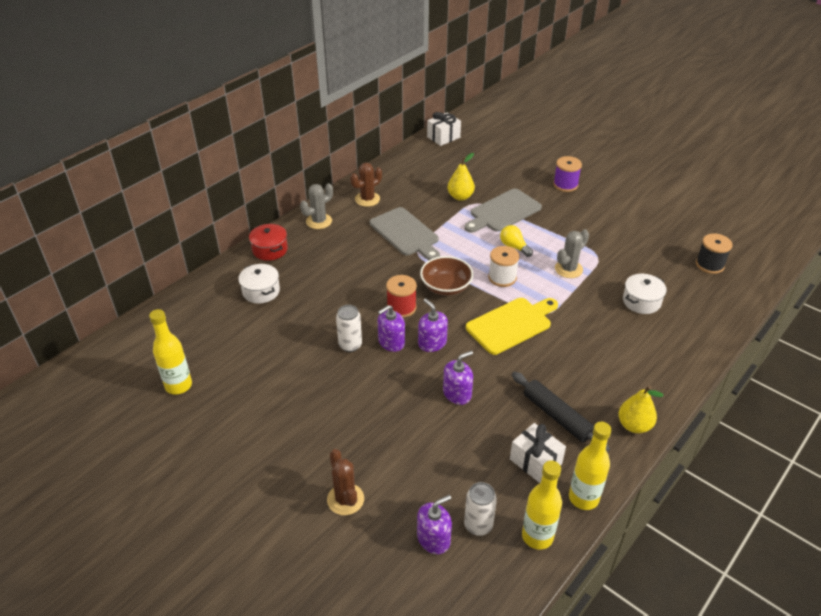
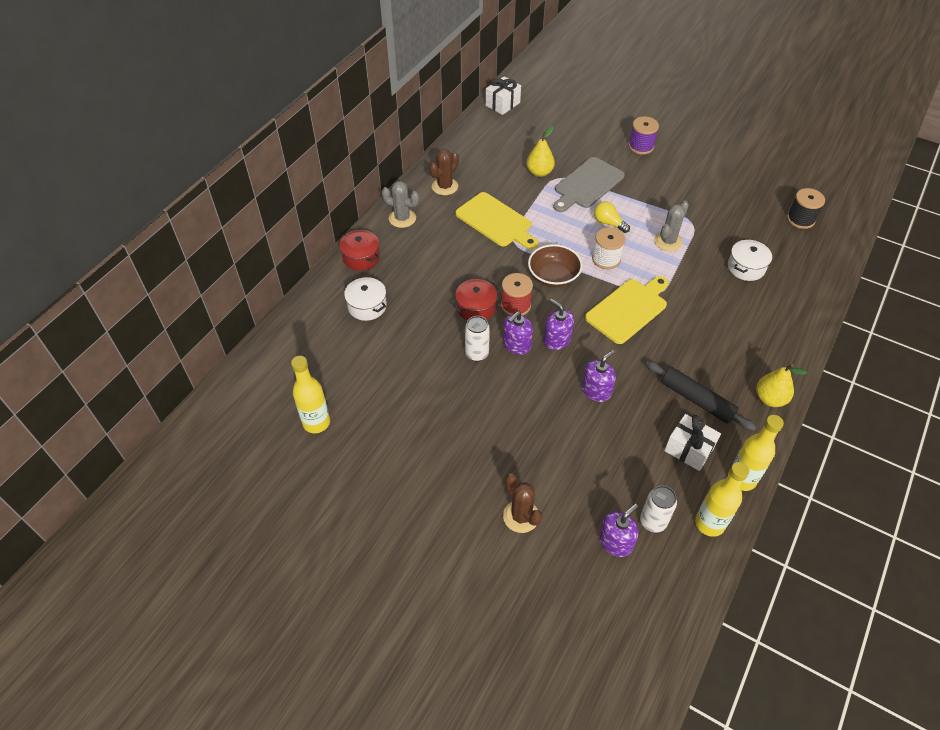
camera: 10 degrees left, 10 degrees up
grey cactus [300,183,333,229] -> grey cactus turned 75 degrees clockwise [382,181,419,228]
grey cutting board [370,207,440,260] -> yellow cutting board [455,192,538,250]
none -> red pot [453,279,500,321]

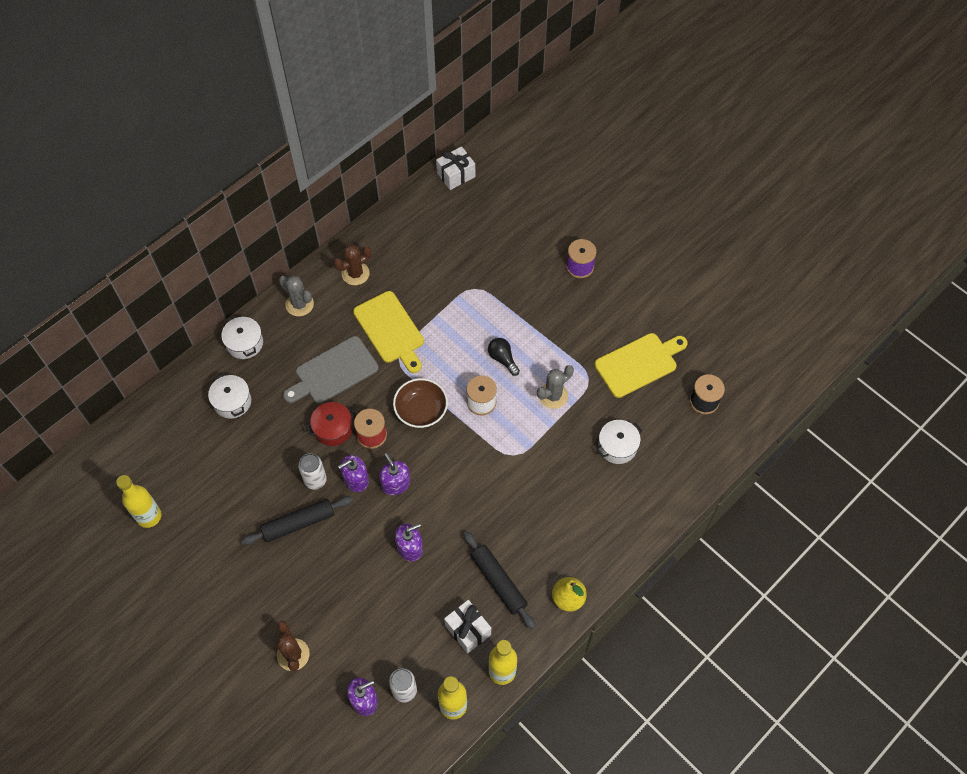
camera: 15 degrees right, 10 degrees up
red pot [339,230,380,271] -> white pot [221,315,263,359]
yellow pear [526,126,555,177] -> none
grey cutting board [553,157,625,212] -> grey cutting board moved to [283,336,379,404]
yellow cutting board [585,276,669,344] -> yellow cutting board moved to [594,333,688,398]
yellow light bulb [594,202,630,233] -> black light bulb [488,338,520,376]
none -> black rolling pin [241,496,353,545]

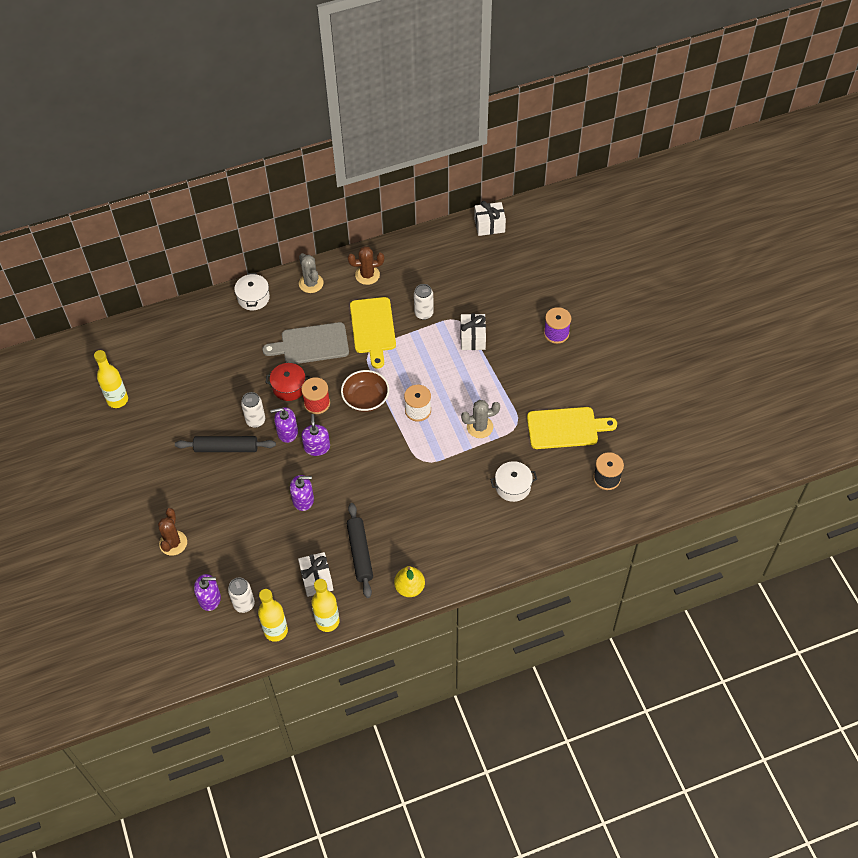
camera: 25 degrees right, 5 degrees down
white pot [208,373,251,419] -> none
black light bulb [488,338,520,376] -> none
none -> white can [414,284,434,320]
none -> white gift [460,314,486,350]

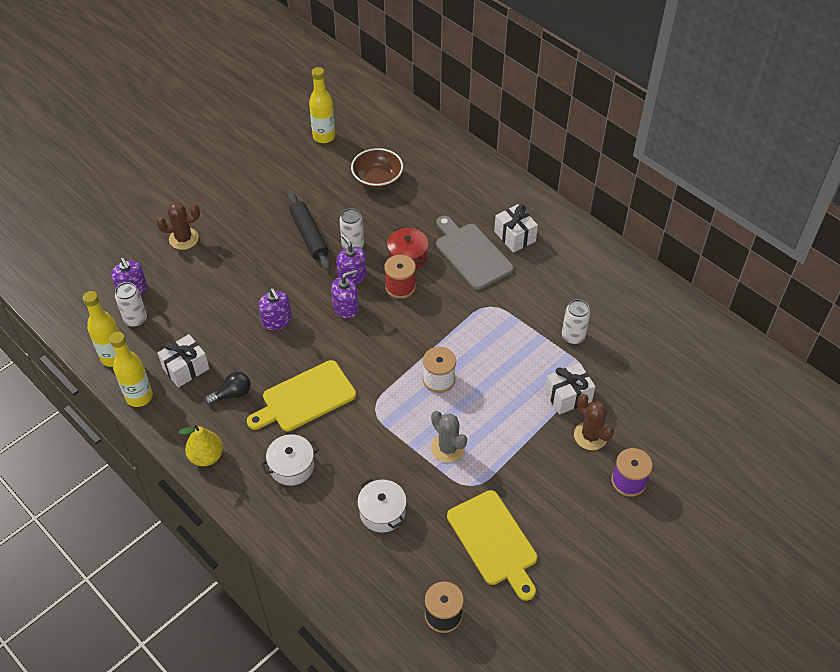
camera: 65 degrees right, 5 degrees down
white pot [234,273,270,310] -> white pot moved to [261,434,319,486]
grey cactus [299,253,324,293] -> none
brown bowl [341,370,389,412] -> brown bowl moved to [351,148,403,189]
black rolling pin [347,503,373,598] -> black light bulb [205,372,251,405]
brown cactus [348,246,384,285] -> brown cactus moved to [574,394,614,450]
yellow cutting board [350,297,396,369] -> yellow cutting board moved to [247,360,356,431]
white gift [474,201,506,236] -> white gift moved to [494,204,538,253]

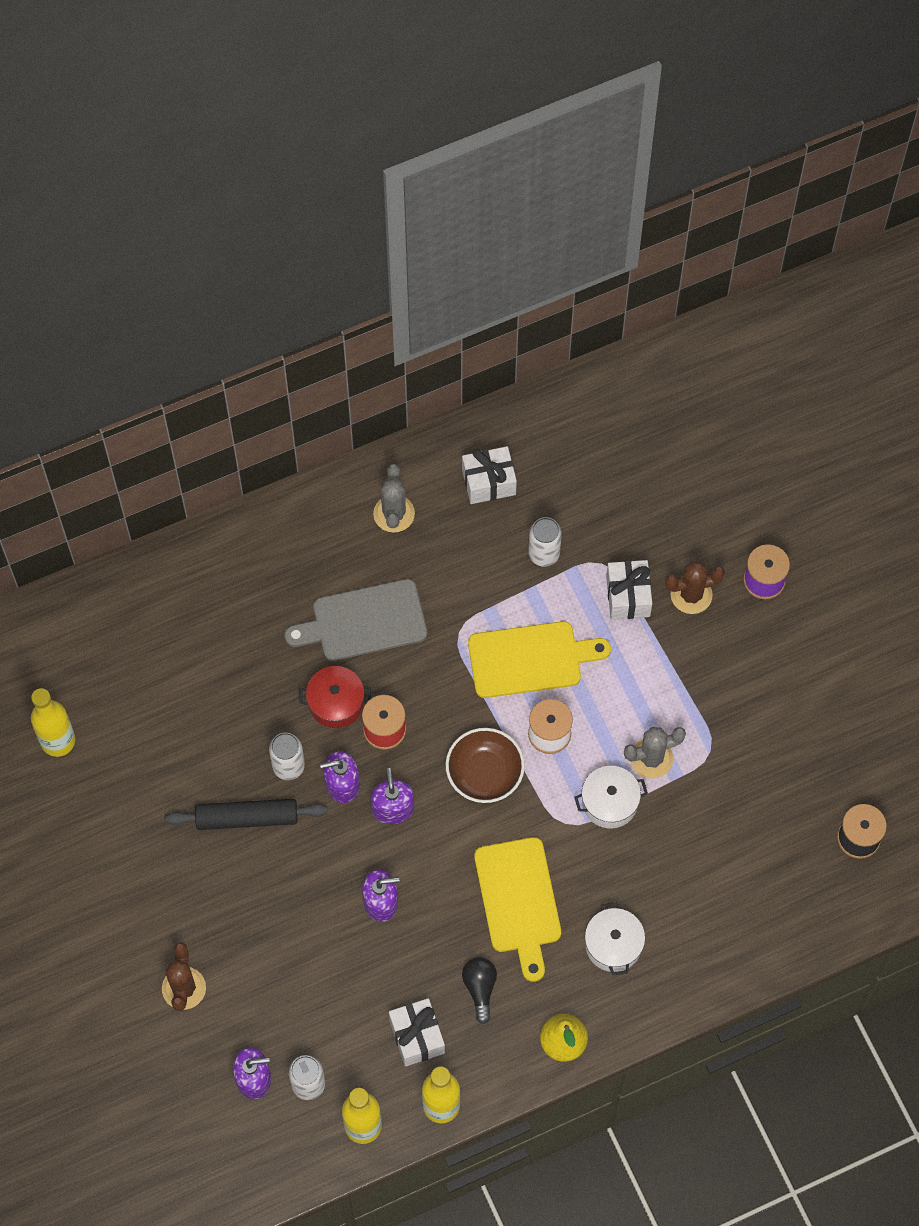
camera: 70 degrees left, 15 degrees up
brown bowl [351,148,403,189] -> brown bowl moved to [446,728,525,803]
white pot [357,478,407,533] -> white pot moved to [574,766,648,829]
yellow cutting board [447,490,537,601] -> yellow cutting board moved to [468,621,611,698]
white gift [494,204,538,253] -> white gift moved to [462,446,517,504]
none -> grey cactus [373,464,415,533]

